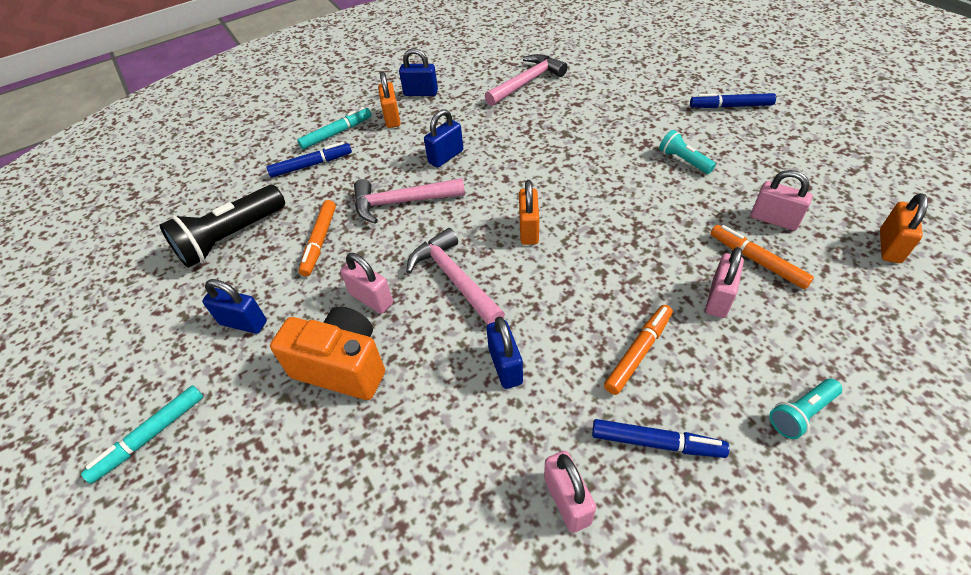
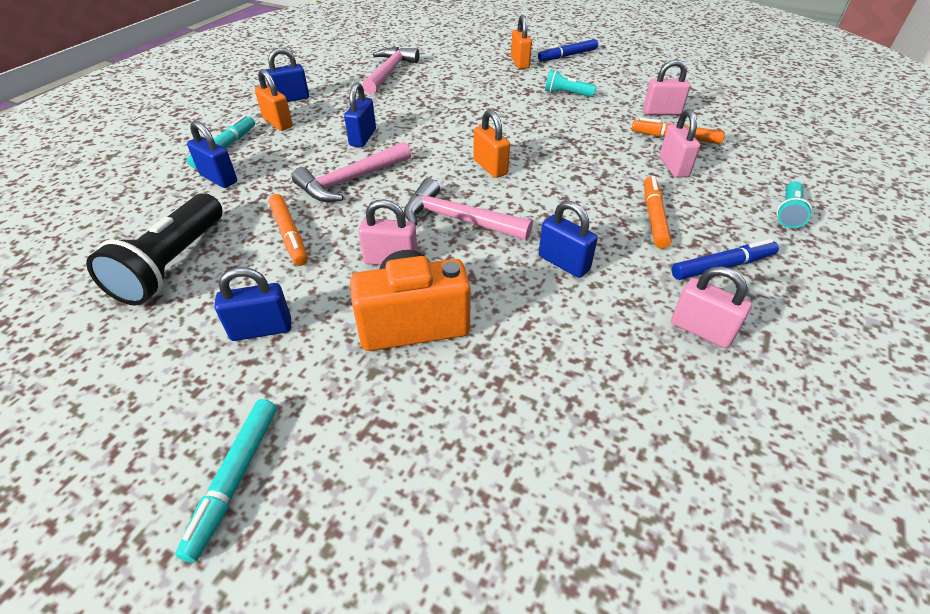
camera: 35 degrees left, 5 degrees down
blue marker [267,142,352,177] -> blue padlock [187,121,237,188]
orange padlock [880,193,928,263] -> orange padlock moved to [511,15,532,69]

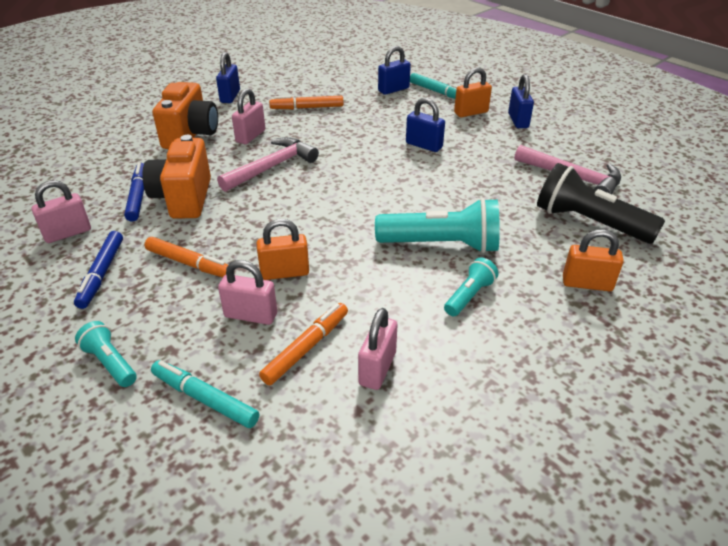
camera: 110 degrees right, 5 degrees down
black flashlight [86,193,223,306] -> black flashlight moved to [537,163,665,244]
turquoise marker [175,399,277,562] -> turquoise marker moved to [151,360,259,428]
pink hammer [292,142,411,202] -> none
orange padlock [473,110,510,178] -> orange padlock moved to [257,219,309,280]
blue marker [538,39,598,61] -> blue marker moved to [124,162,144,222]
blue padlock [539,201,598,278] -> orange camera [142,135,211,219]
none -> turquoise flashlight [375,198,500,253]

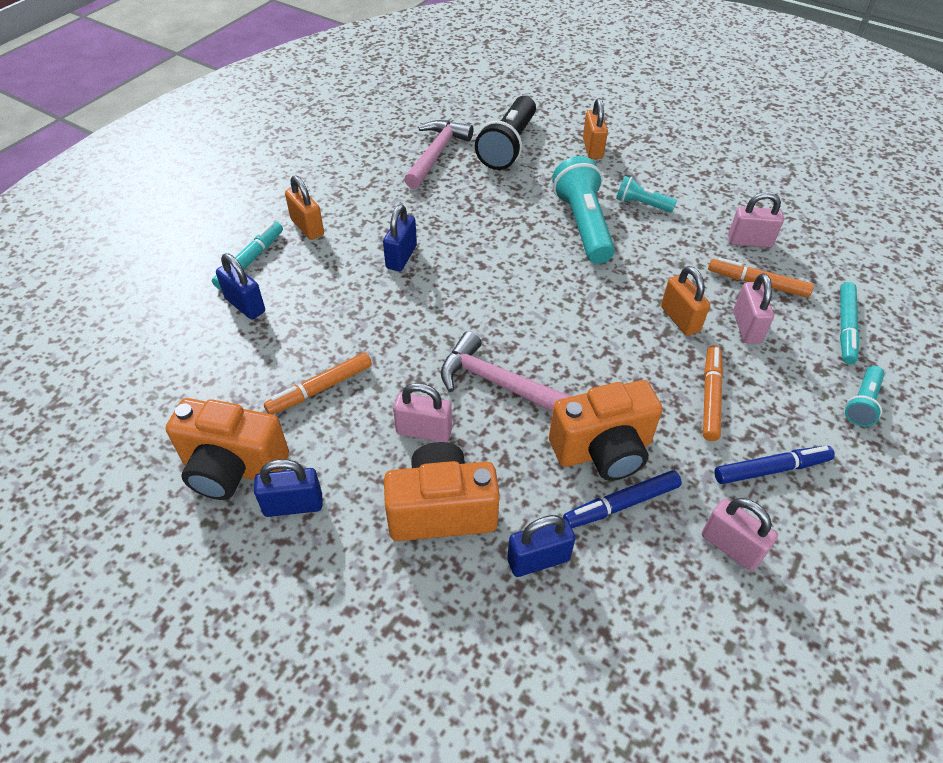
camera: 105 degrees left, 10 degrees up
orange marker [269,96,344,109] -> orange marker turned 75 degrees clockwise [264,352,372,415]
blue padlock [508,74,534,128] -> blue padlock moved to [507,515,576,577]
none -> orange camera [166,398,289,500]

